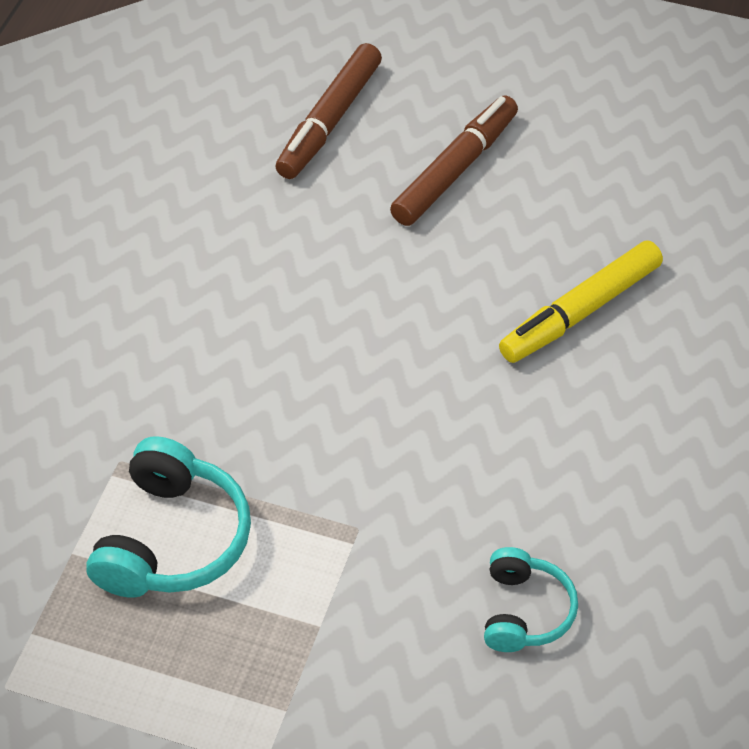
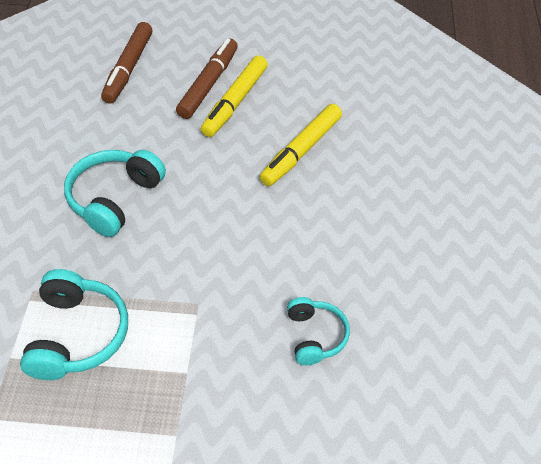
camera: 15 degrees left, 0 degrees up
none -> turquoise headphones [64,150,166,237]
none -> yellow marker [201,55,268,137]

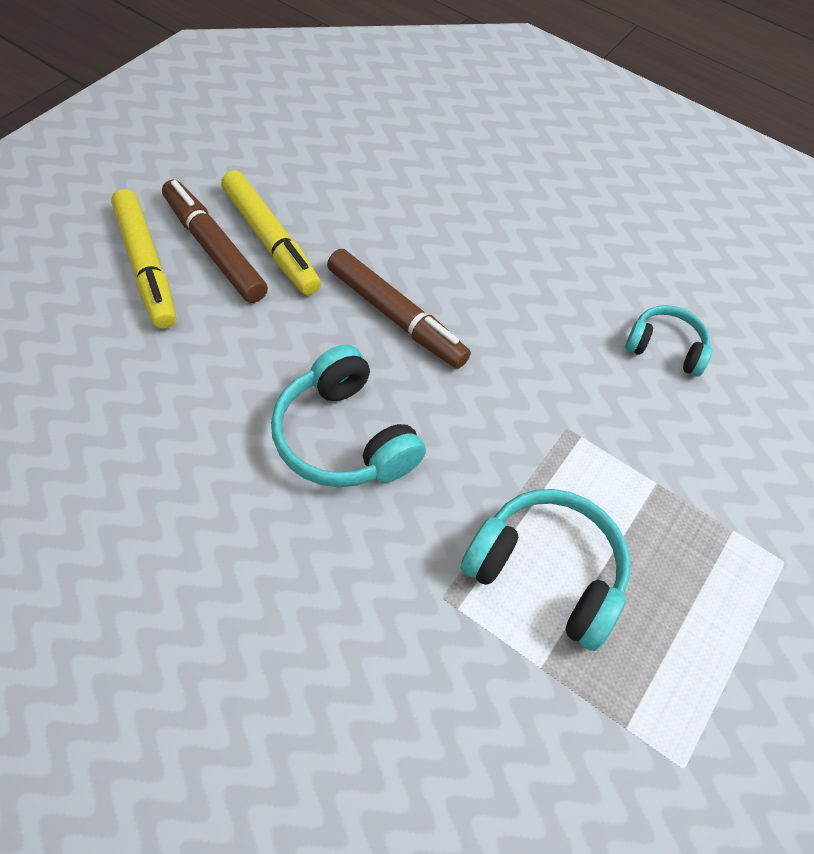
camera: 65 degrees left, 5 degrees up
brown marker [101,22,153,103] -> brown marker moved to [327,249,471,369]
yellow marker [260,104,342,186] -> yellow marker moved to [111,189,176,329]

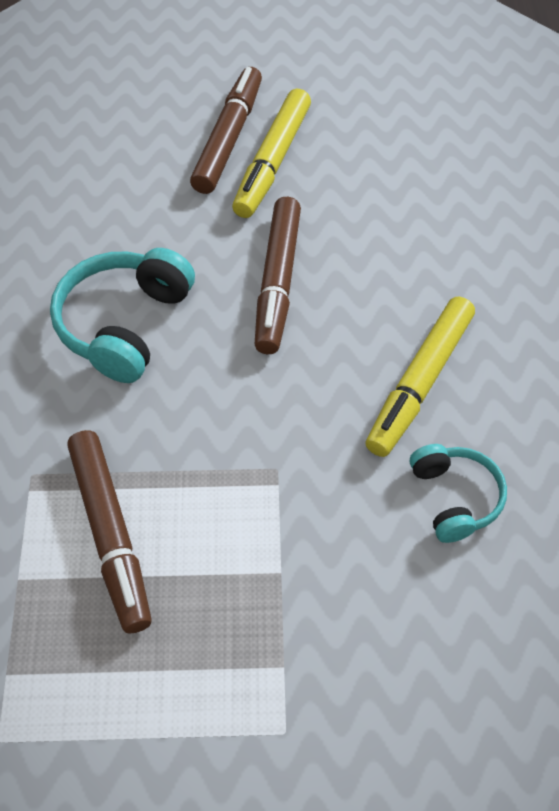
camera: 60 degrees right, 0 degrees up
yellow marker [111,189,176,329] -> yellow marker moved to [365,297,475,457]
turquoise headphones [461,489,630,651] -> brown marker [67,430,152,634]

